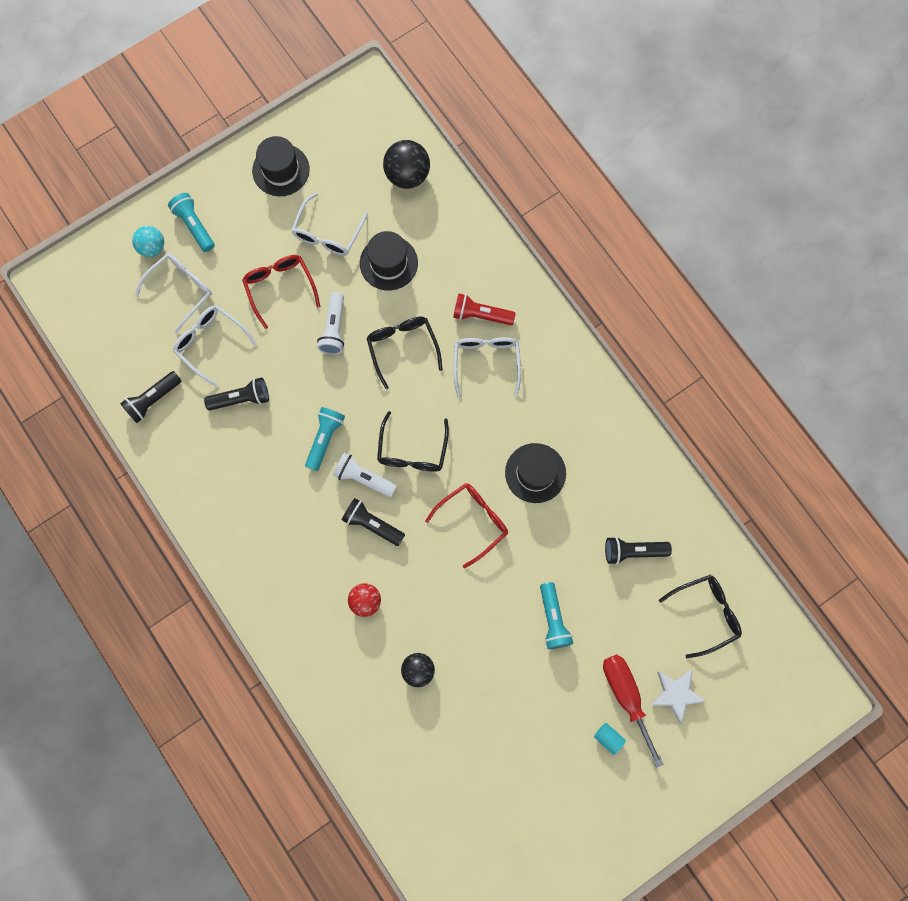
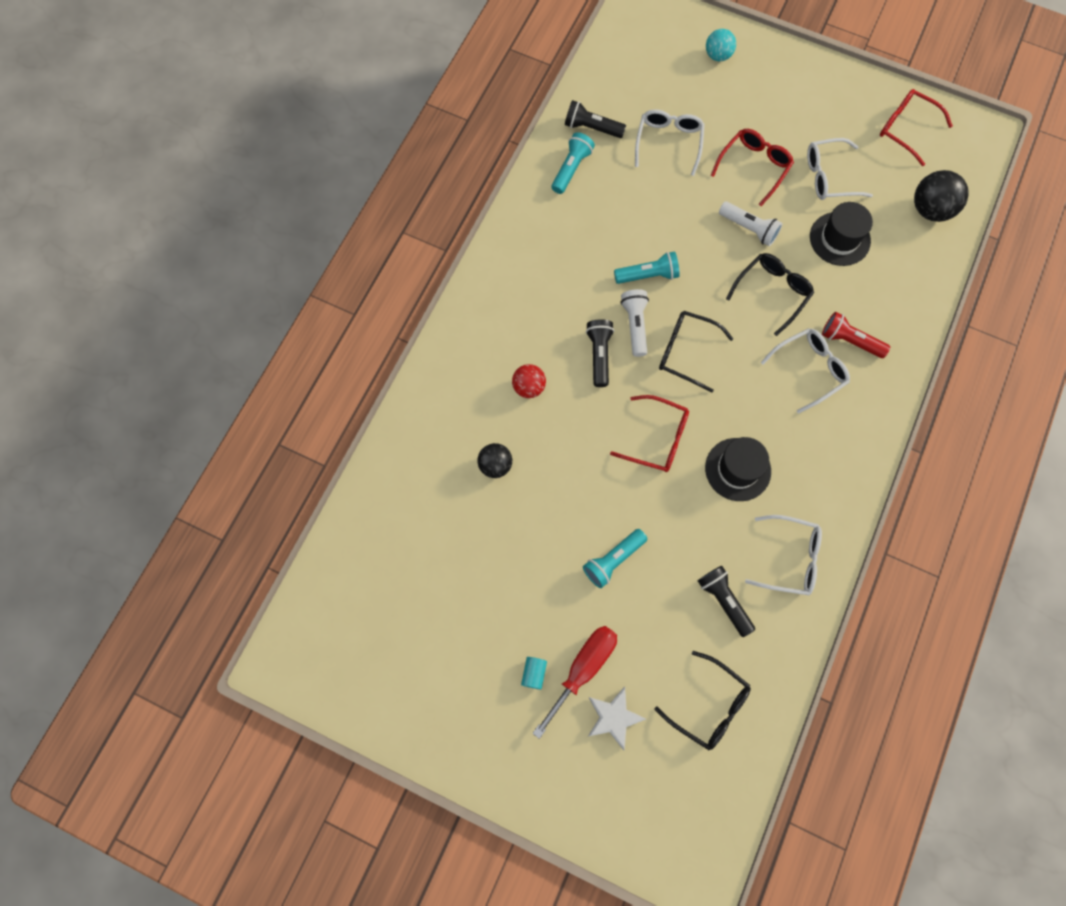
camera: 60 degrees right, 5 degrees down
white glasses [135,253,212,333] -> white glasses moved to [745,515,822,595]
turquoise flashlight [168,193,215,252] -> turquoise flashlight moved to [551,132,595,194]
black flashlight [204,377,269,410] -> none
black hat [252,136,310,196] -> none
white flashlight [317,292,344,354] -> white flashlight turned 120 degrees counterclockwise [719,202,783,246]
black glasses [377,411,449,472] -> black glasses turned 45 degrees clockwise [659,311,733,393]
red flashlight [453,294,515,325] -> red flashlight turned 45 degrees counterclockwise [822,312,890,358]
none -> red glasses [880,89,953,166]

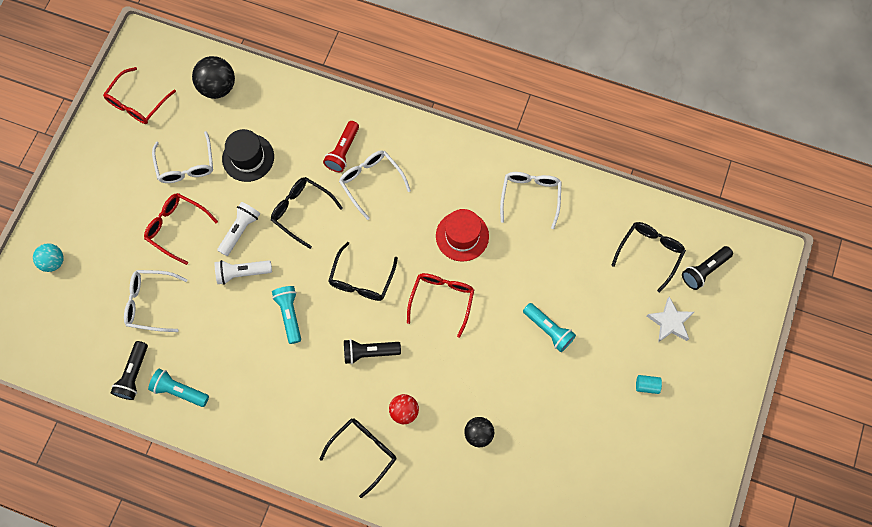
camera: 95 degrees left, 0 degrees up
red screwdriver [532,626,617,739] -> none
white flashlight [621,289,649,357] -> white flashlight moved to [215,260,272,285]
black flashlight [698,566,755,637] -> black flashlight moved to [682,246,733,290]
black hat [705,437,771,501] -> red hat [436,209,489,262]
none -> black glasses [320,418,396,498]

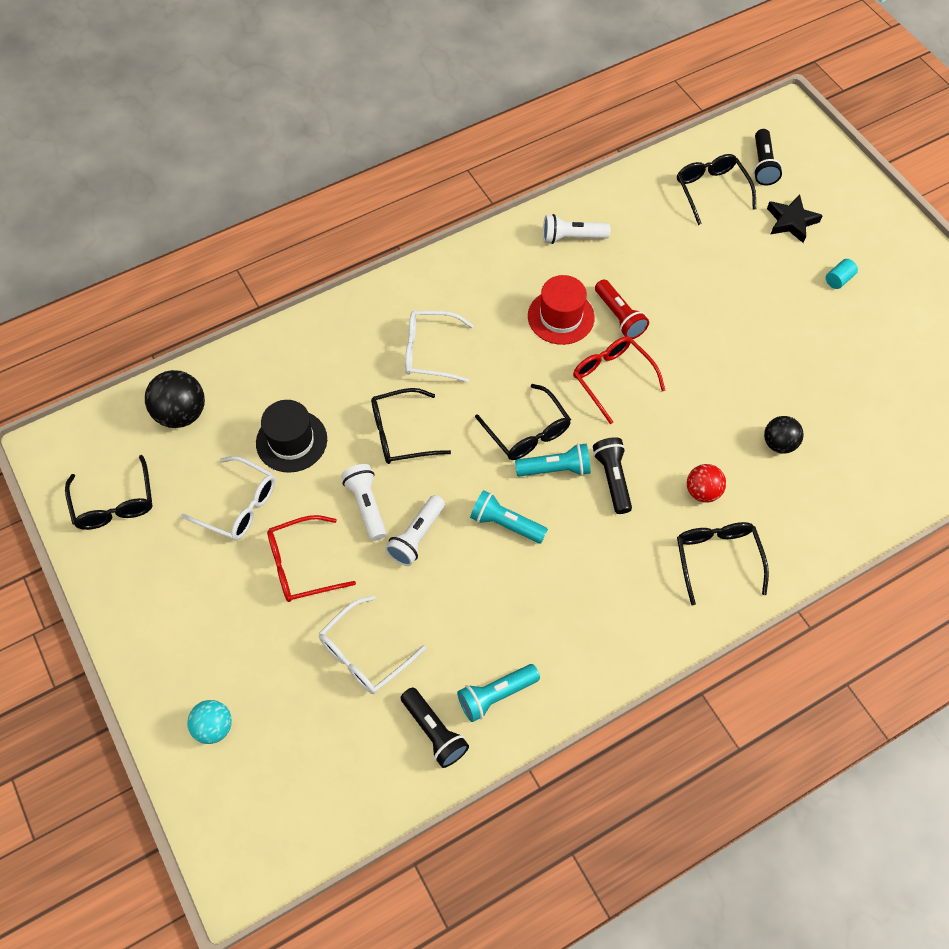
camera: 50 degrees left, 10 degrees down
red glasses [103,67,176,124] -> black glasses [65,455,153,530]
red flashlight [323,121,359,172] -> red flashlight moved to [595,279,649,339]
black flashlight [344,339,401,364] -> black flashlight turned 135 degrees clockwise [593,437,632,514]
white glasses [500,172,561,229] -> white flashlight [543,214,611,244]
turquoise flashlight [523,303,576,352] -> turquoise flashlight moved to [515,443,591,476]
white star [647,297,694,342] -> black star [767,195,823,243]

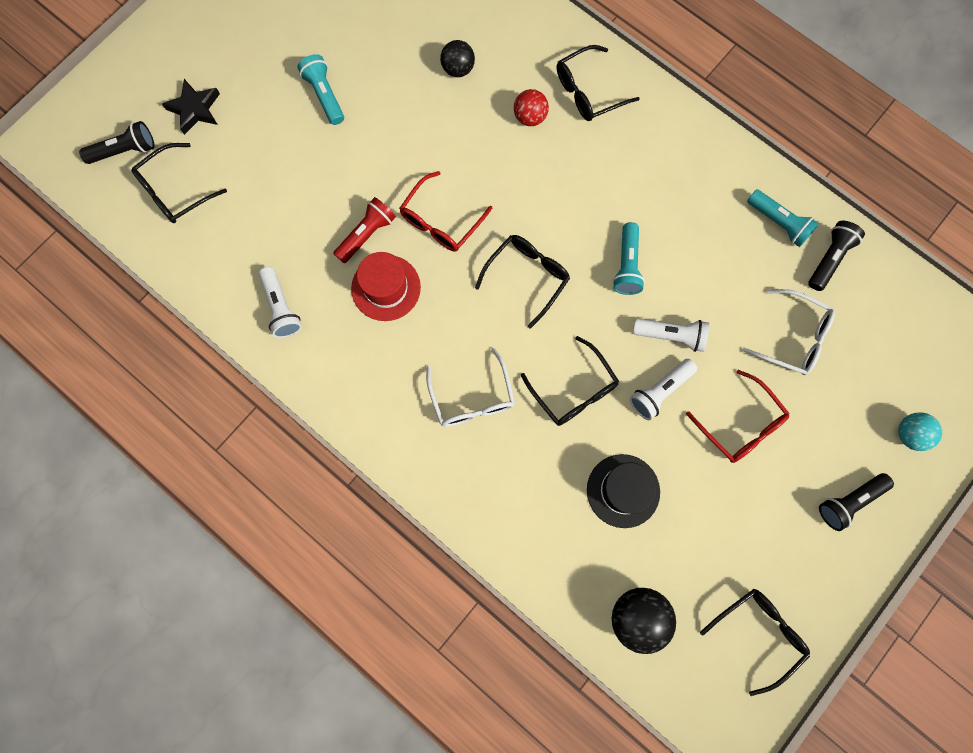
camera: 110 degrees left, 15 degrees up
white glasses [181,456,275,540] -> none
turquoise flashlight [515,443,591,476] -> turquoise flashlight moved to [297,54,344,125]
black flashlight [593,437,632,514] -> black flashlight moved to [819,473,894,531]
turquoise cylinder [826,259,858,289] -> none

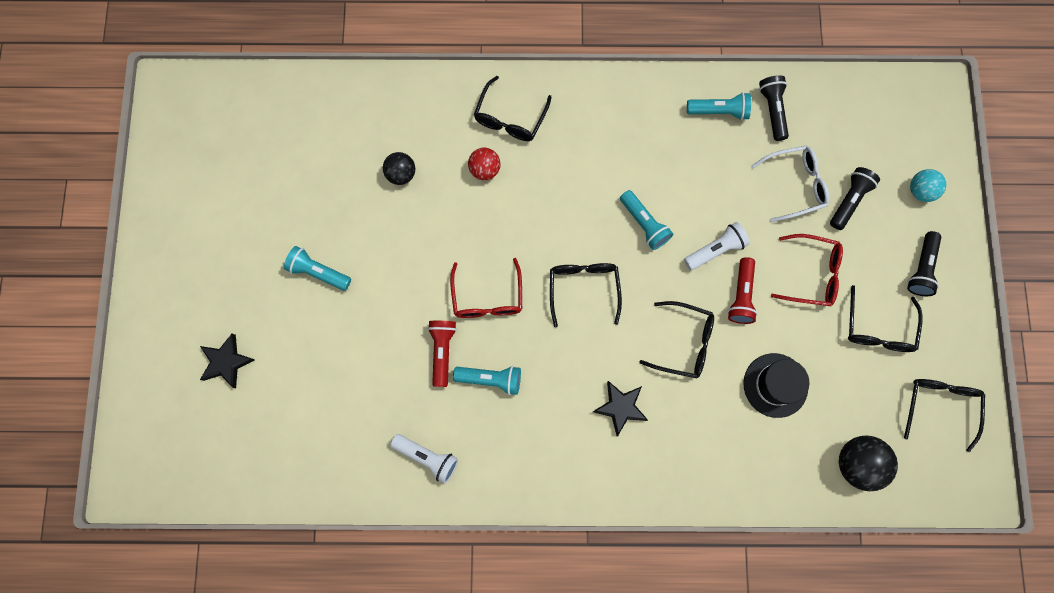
camera: 40 degrees left, 0 degrees up
black flashlight [79,121,154,164] -> black flashlight moved to [830,167,880,230]
black glasses [131,143,227,223] -> black glasses moved to [848,285,923,352]
red hat [351,252,421,321] -> turquoise flashlight [453,366,521,395]
white glasses [426,348,515,427] -> black star [593,381,648,436]
white flashlight [630,359,697,420] -> red flashlight [728,257,757,324]

